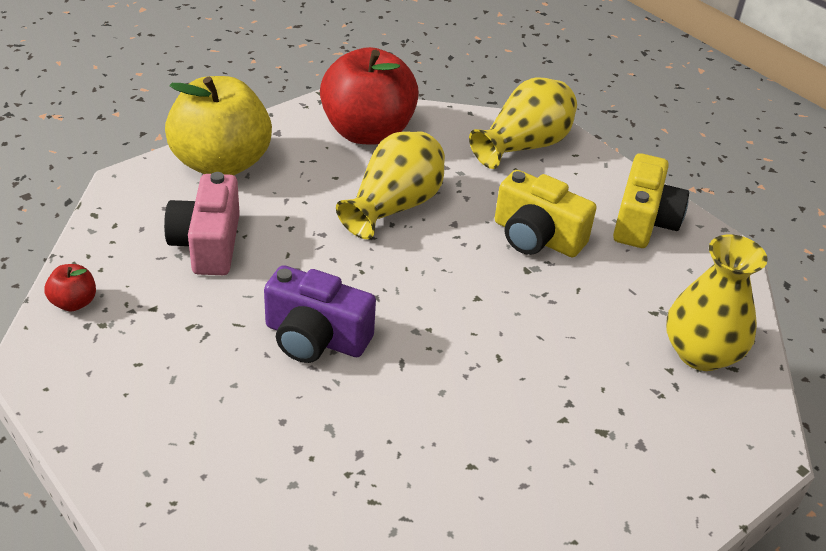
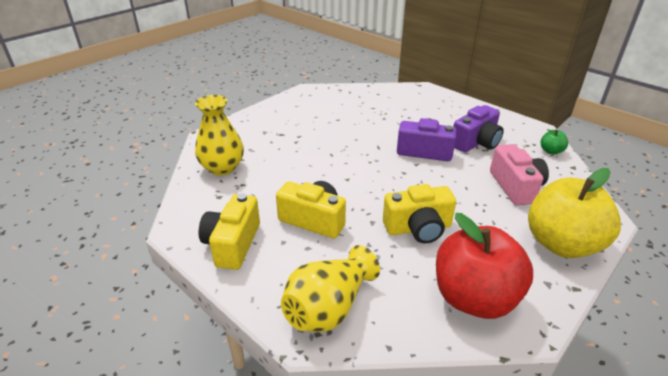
camera: 175 degrees right, 5 degrees down
red apple [45,264,96,312] -> green apple [540,129,568,154]
yellow vase [336,131,445,239] -> yellow camera [383,184,456,243]
none -> purple camera [453,105,504,152]

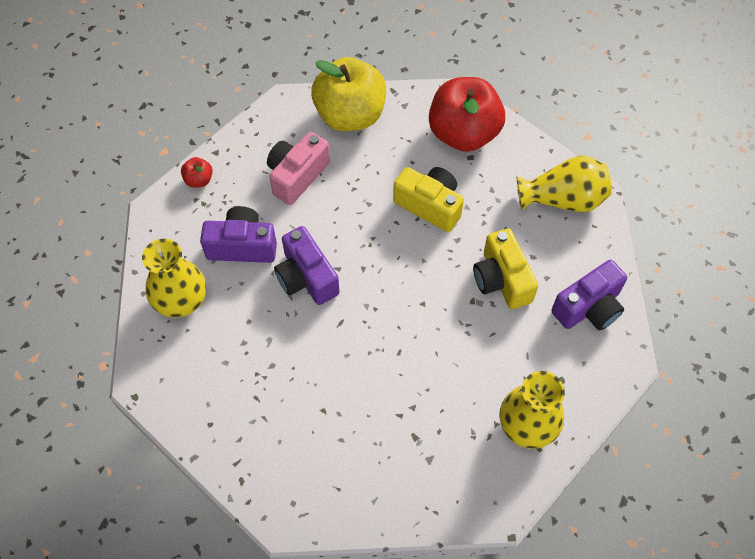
camera: 135 degrees left, 25 degrees up
yellow camera [199,193,260,270] -> purple camera [551,260,627,330]
green apple [540,129,568,154] -> red apple [181,157,213,188]
none -> yellow vase [142,239,206,318]

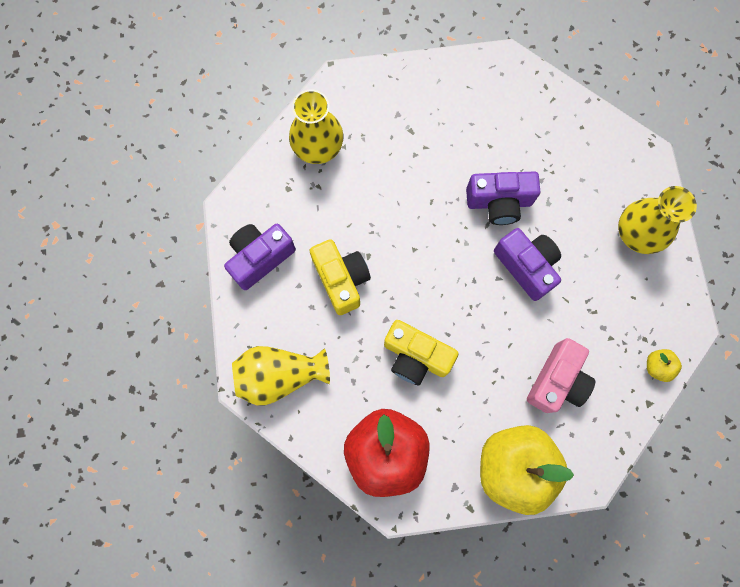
camera: 175 degrees right, 15 degrees up
red apple [181,157,213,188] -> yellow apple [647,349,682,382]
purple camera [200,206,277,263] -> purple camera moved to [466,171,540,225]

